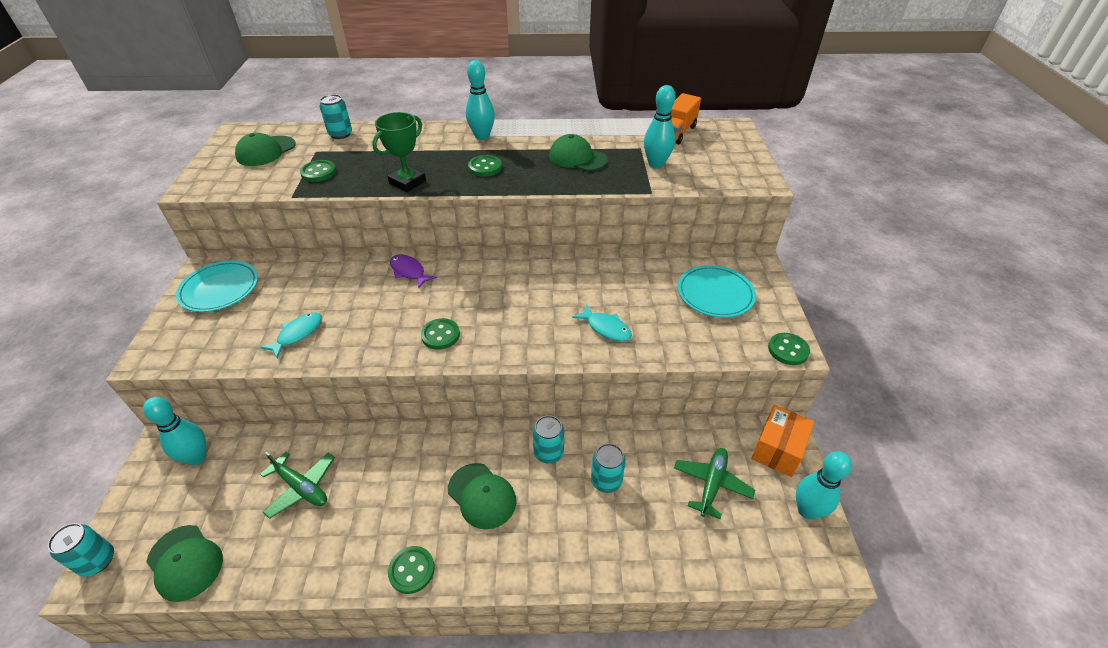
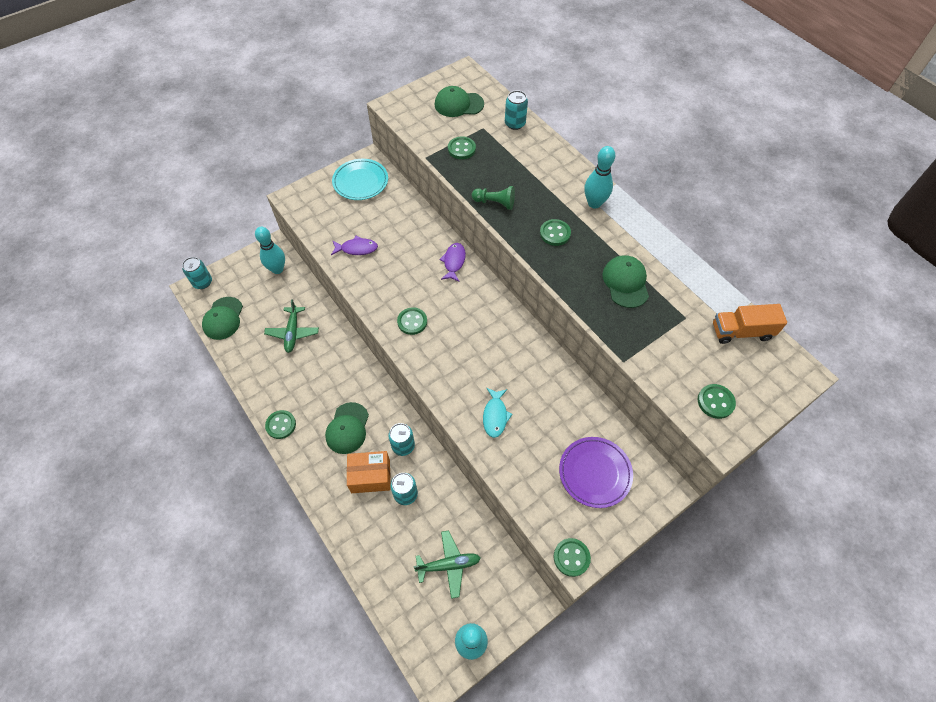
camera: 55 degrees right, 15 degrees up
turquoise fish [260,312,322,358] -> purple fish [331,236,378,255]
green trophy [372,112,426,192] -> green pawn [472,186,515,210]
turquoise bowling pin [644,85,675,168] -> none
turquoise plate [678,265,756,318] -> purple plate [559,437,633,508]
orange box [752,405,814,477] -> orange box moved to [347,451,391,493]
none -> green button [698,384,736,419]

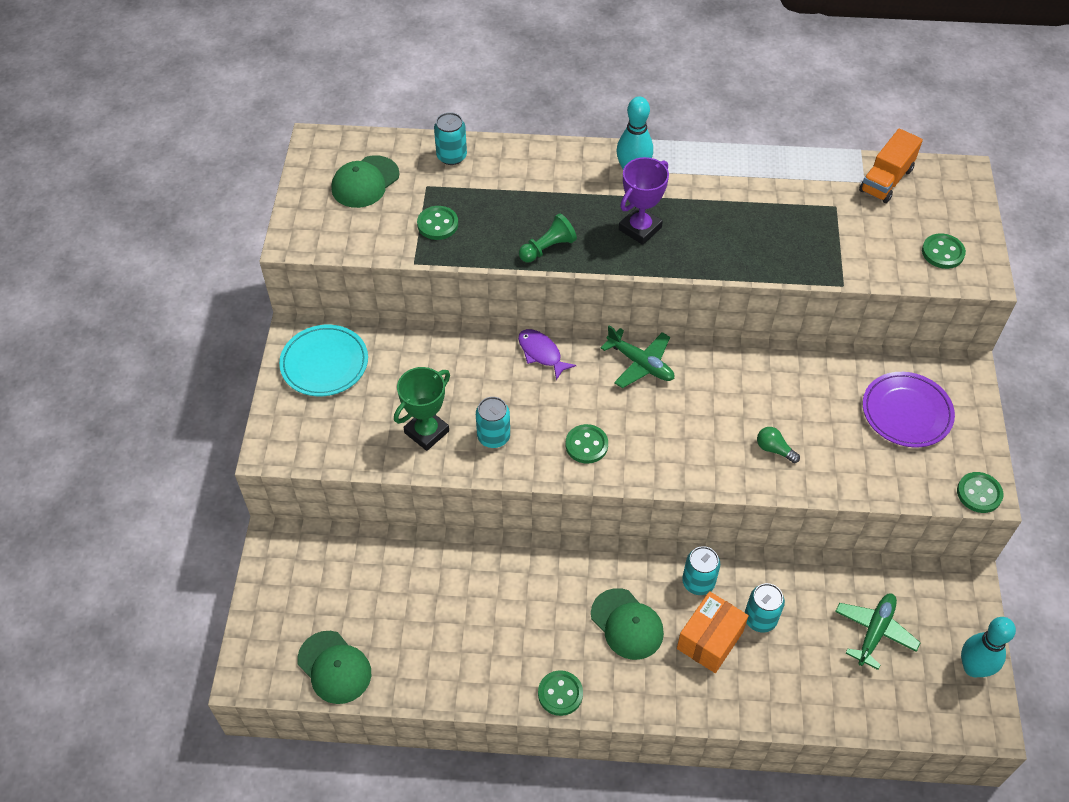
camera: 50 degrees left, 5 degrees down
turquoise can [182,257,212,289] -> turquoise can moved to [476,397,510,448]
turquoise bowling pin [255,227,285,274] -> none
green plane [264,299,319,353] -> green plane moved to [601,325,674,388]
purple fish [331,236,378,255] -> green trophy [394,367,450,451]
turquoise fish [483,388,513,438] -> green light bulb [757,427,800,463]
green button [540,219,571,246] -> purple trophy [619,157,669,245]
green cap [602,255,649,308] -> none

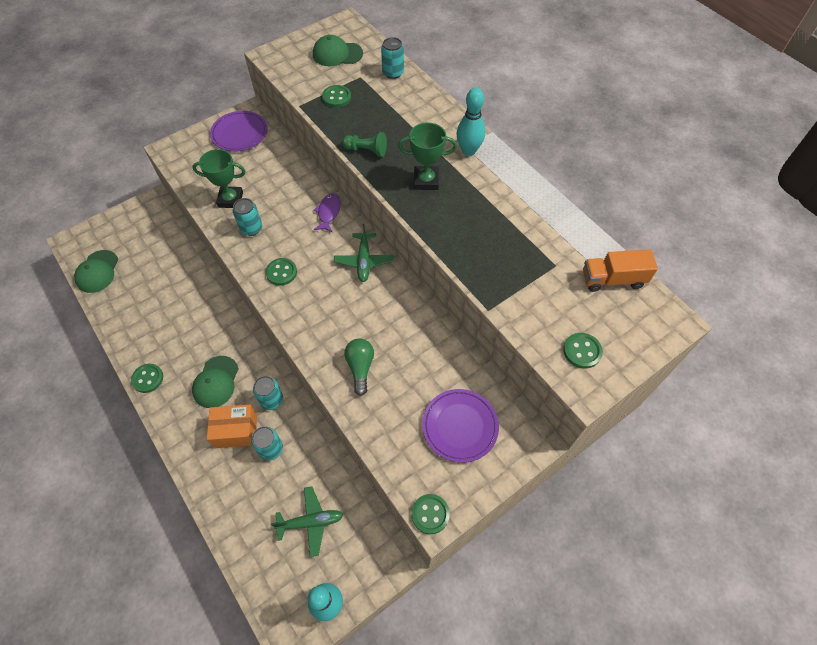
camera: 50 degrees right, 5 degrees up
turquoise plate [279,325,368,396] -> purple plate [210,111,267,152]
purple trophy [619,157,669,245] -> green trophy [398,122,457,190]
green light bulb [757,427,800,463] -> green light bulb [344,338,374,396], size x1.50

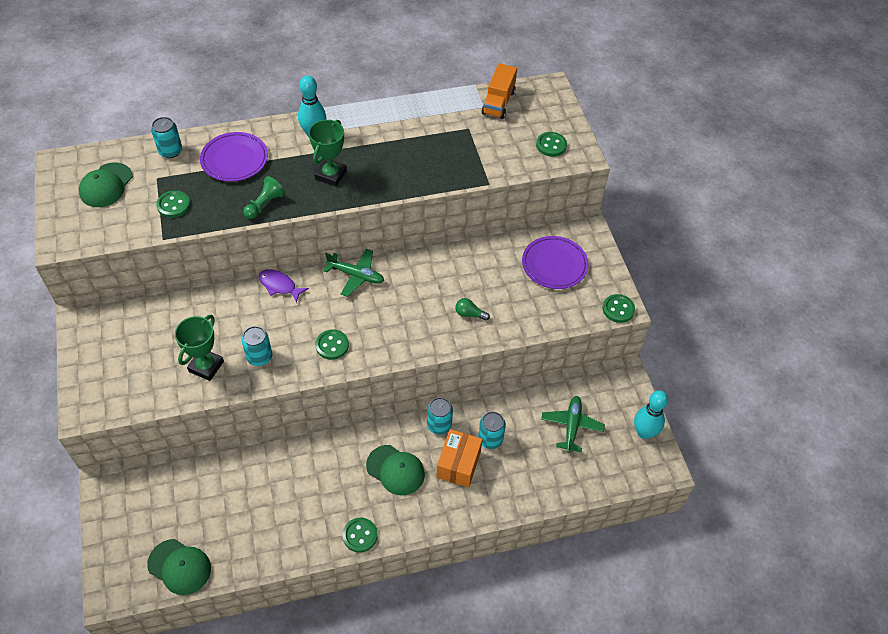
camera: 70 degrees left, 5 degrees down
purple plate [210,111,267,152] -> purple plate moved to [200,132,268,182]
green light bulb [344,338,374,396] -> green light bulb [455,298,490,321], size x0.67

